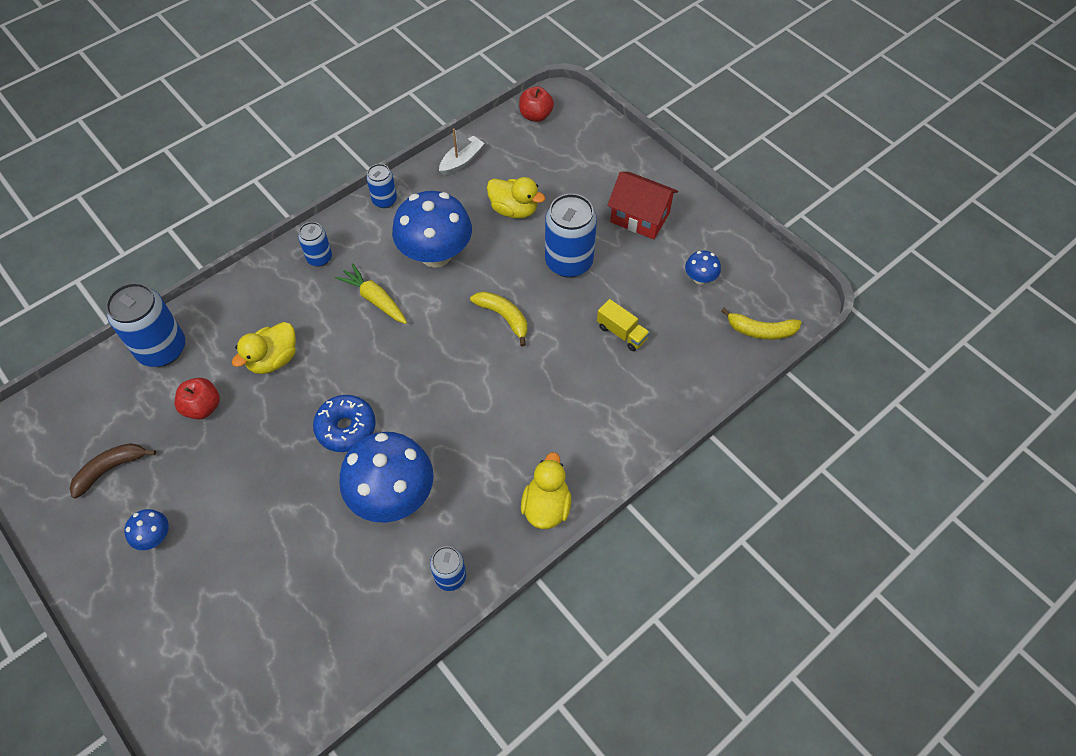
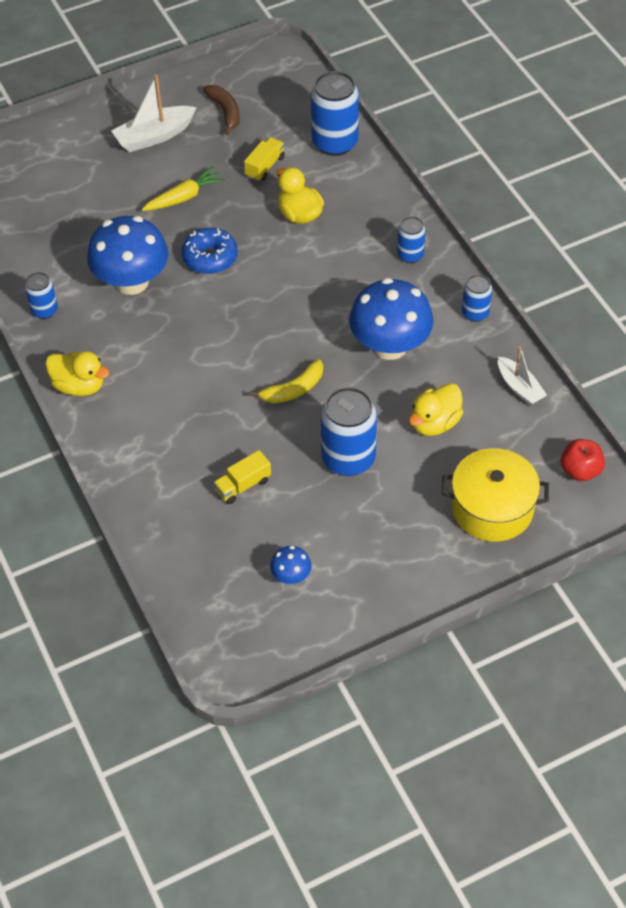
camera: 105 degrees right, 5 degrees down
blue mushroom [124,509,169,550] -> white boat [112,75,197,152]
red apple [175,378,220,420] -> yellow truck [244,137,285,181]
yellow carrot [335,263,407,324] -> yellow carrot moved to [142,167,225,211]
red house [607,172,678,239] -> none
yellow banana [721,308,802,340] -> none
none -> yellow pot [442,448,549,542]

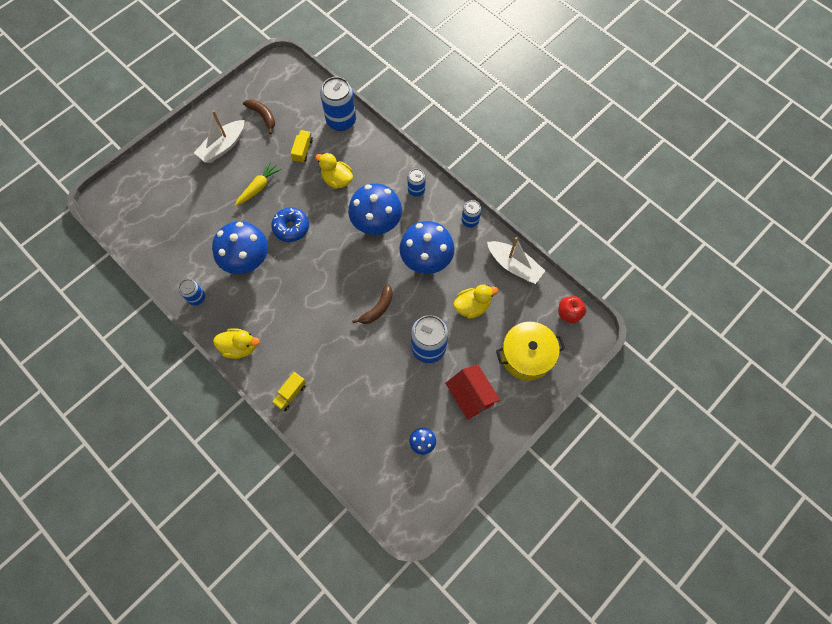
camera: 20 degrees left, 15 degrees up
yellow truck [213,450,271,504] -> yellow truck moved to [272,372,306,411]
yellow banana [250,359,323,403] -> brown banana [352,284,393,324]
yellow duck [409,383,463,436] -> yellow duck turned 135 degrees counterclockwise [453,284,498,319]
white boat [498,347,547,405] -> white boat [487,237,545,284], size x1.52
none -> blue mushroom [348,183,402,235]
none -> red house [445,365,500,419]

